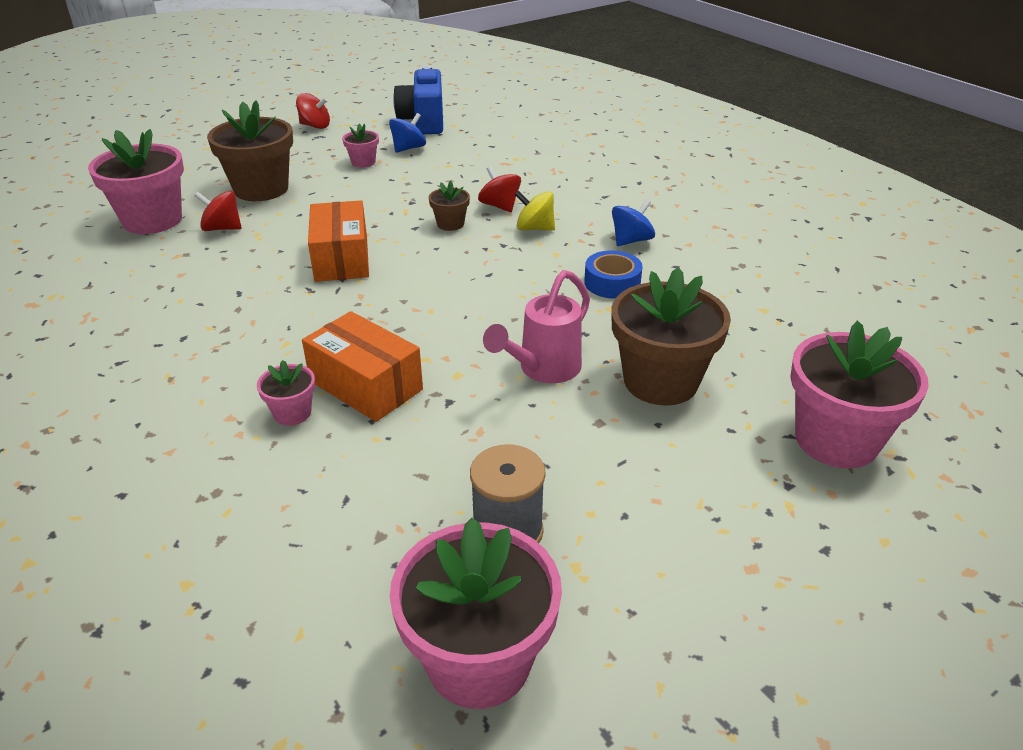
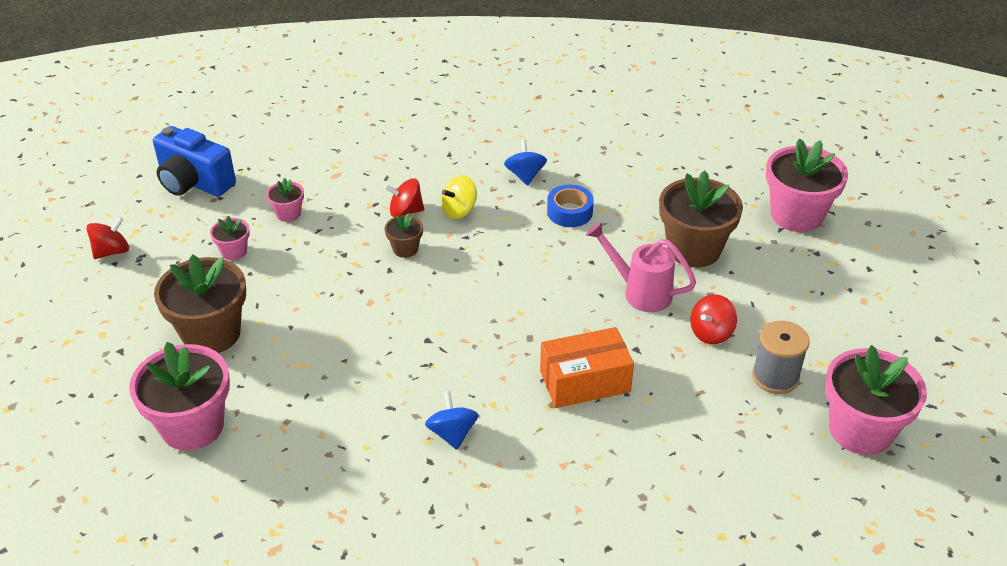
camera: 55 degrees left, 5 degrees up
red spinning top [194,191,241,231] -> red spinning top moved to [690,294,737,344]
pink flower pot [257,360,315,426] -> pink flower pot moved to [266,178,304,222]
orange box [308,200,369,282] -> none
blue spinning top [389,113,426,153] -> blue spinning top moved to [425,391,479,450]
pink watering can [483,270,590,383] -> pink watering can turned 135 degrees clockwise [586,222,696,312]

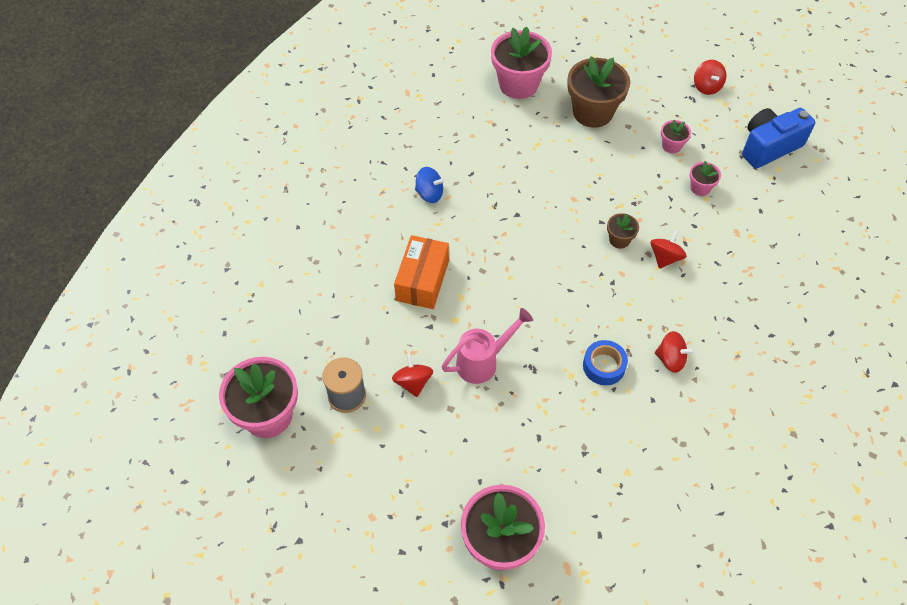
camera: 120 degrees right, 15 degrees up
yellow spinning top [441,175,477,219] -> none
blue spinning top [504,140,547,186] -> red spinning top [655,331,695,373]
brown flower pot [659,170,743,267] -> none

